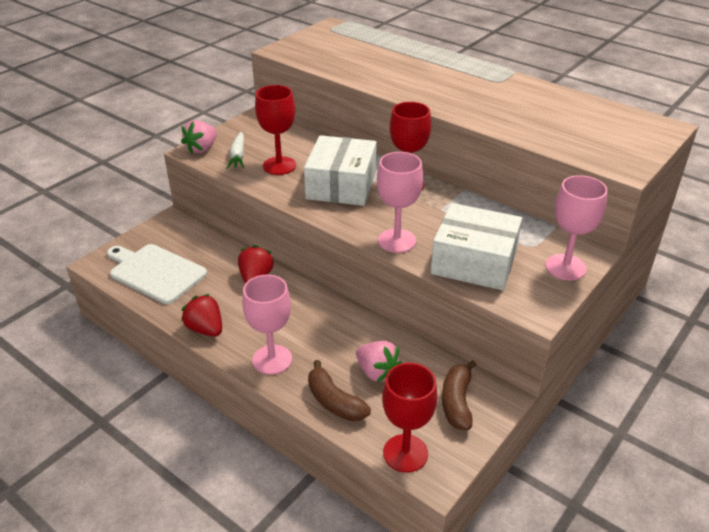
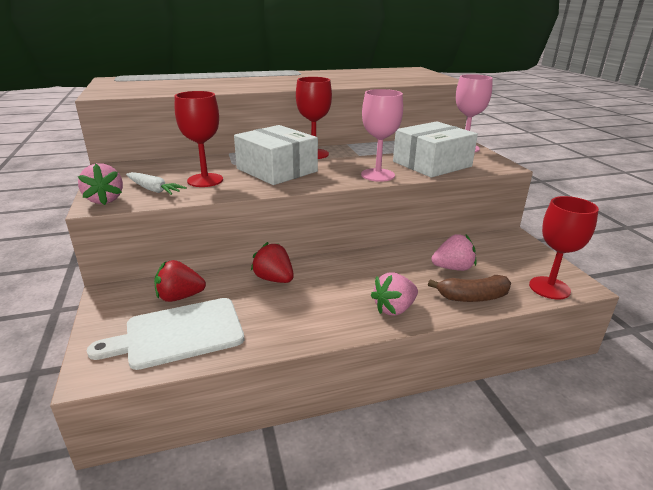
camera: 55 degrees left, 10 degrees down
red strawberry [181,294,222,337] -> red strawberry moved to [154,260,206,302]
pink goblet [242,275,292,375] -> pink strawberry [371,273,418,316]
brown banana [442,360,477,430] -> none

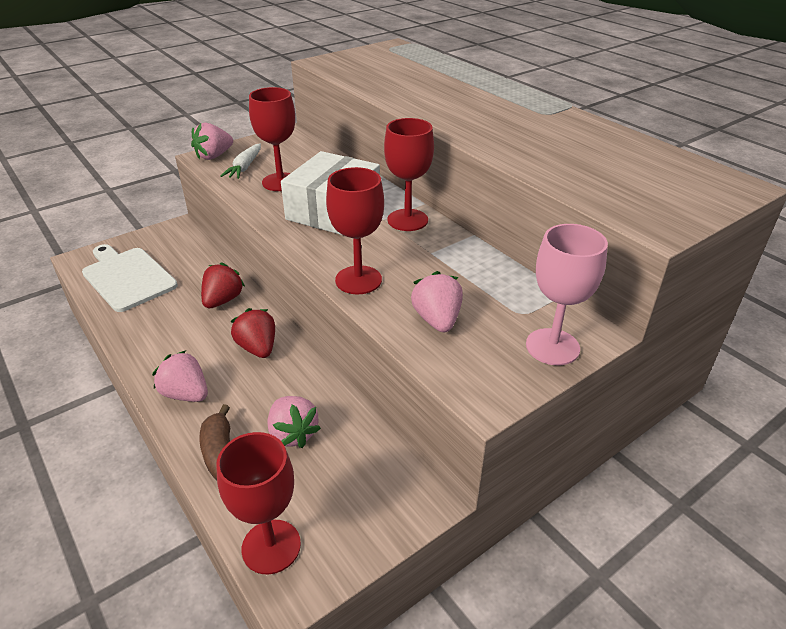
camera: 70 degrees right, 10 degrees up
red strawberry [154,260,206,302] -> red strawberry moved to [230,308,275,358]
pink goblet [361,89,403,182] -> red goblet [326,167,384,294]
white box [393,121,478,178] -> pink strawberry [411,271,463,332]

